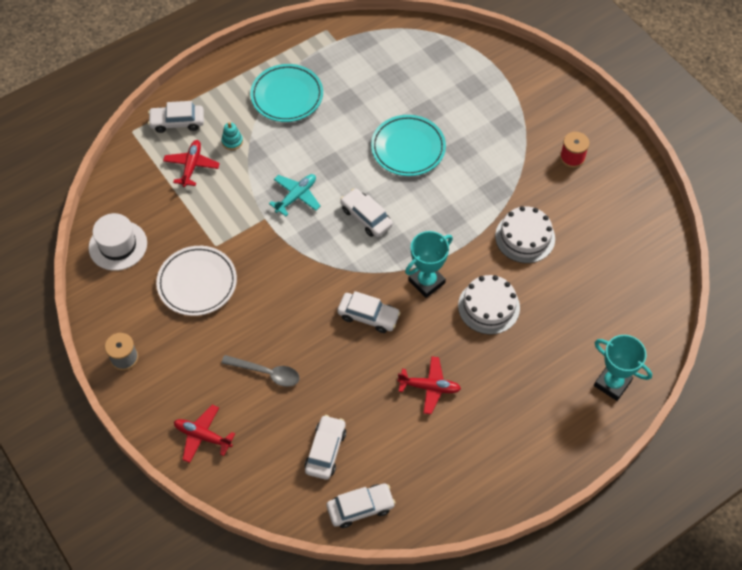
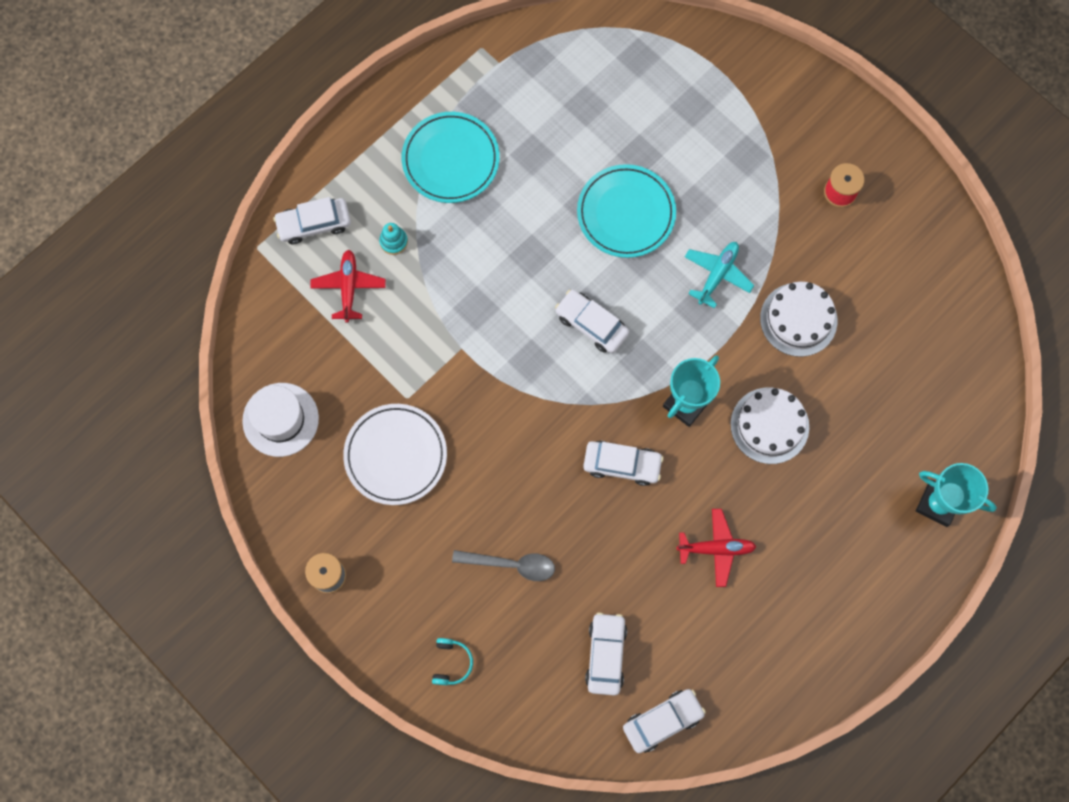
camera: 10 degrees left, 15 degrees up
red plane [174,405,235,463] -> turquoise headphones [432,638,473,685]
turquoise plane [269,174,321,216] -> turquoise plane moved to [685,242,754,309]

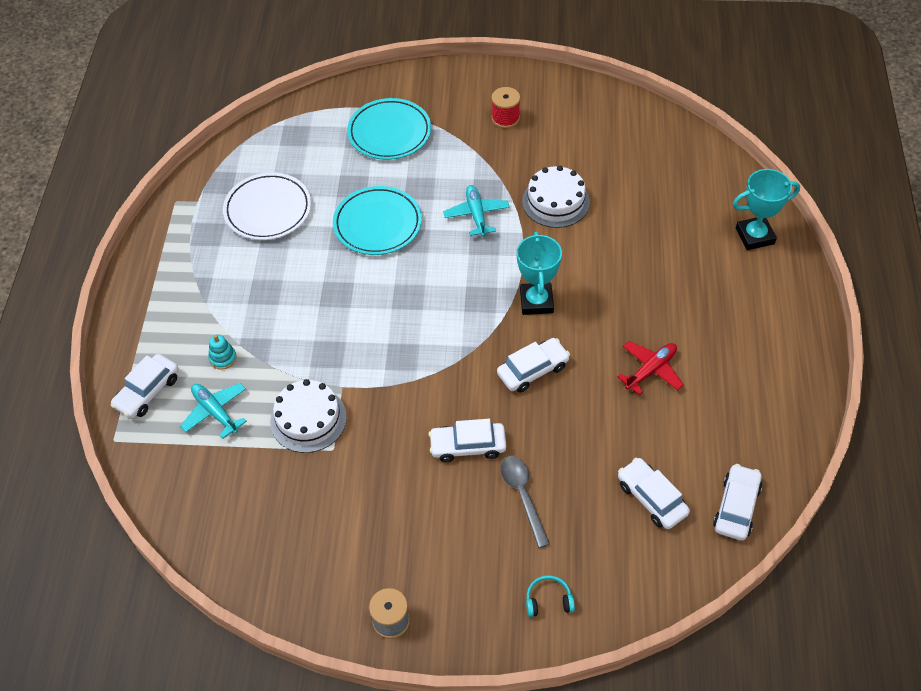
camera: 40 degrees left, 20 degrees down
white hat [242,383,319,457] -> none
red plane [310,250,386,322] -> turquoise plane [180,383,247,439]
white plate [343,404,447,505] -> white plate moved to [223,172,311,240]
turquoise plate [402,112,500,203] -> turquoise plate moved to [347,98,431,160]
turquoise headphones [432,638,473,685] -> turquoise headphones turned 60 degrees counterclockwise [526,575,575,617]
grey spoon [452,550,555,581] -> grey spoon turned 75 degrees counterclockwise [501,456,550,548]
white car [555,290,629,353] -> white car moved to [429,419,506,462]
white cake [731,387,809,464] -> white cake moved to [270,379,347,453]

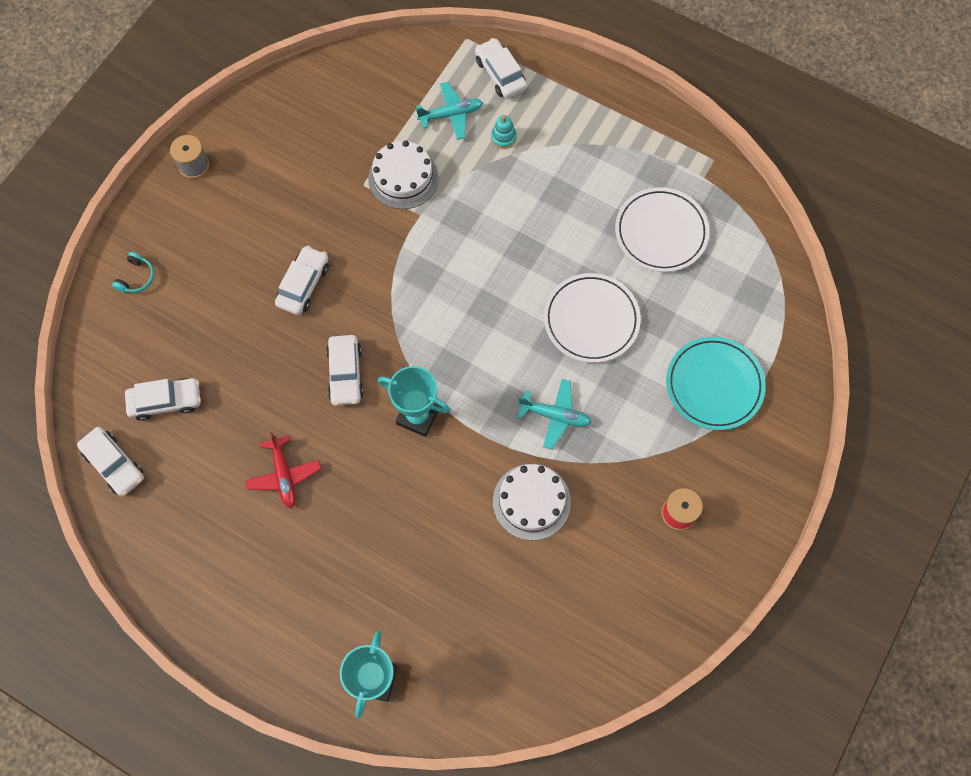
camera: 115 degrees right, 15 degrees up
turquoise plate [333,186,422,255] -> white plate [544,273,641,363]
grey spoon [501,456,550,548] -> none

